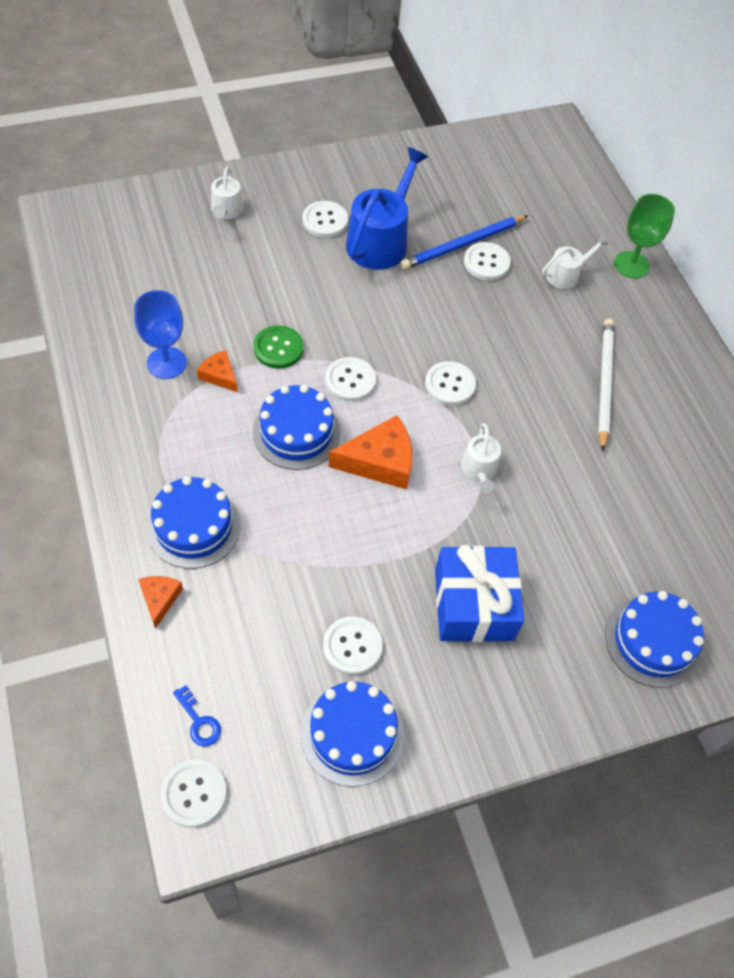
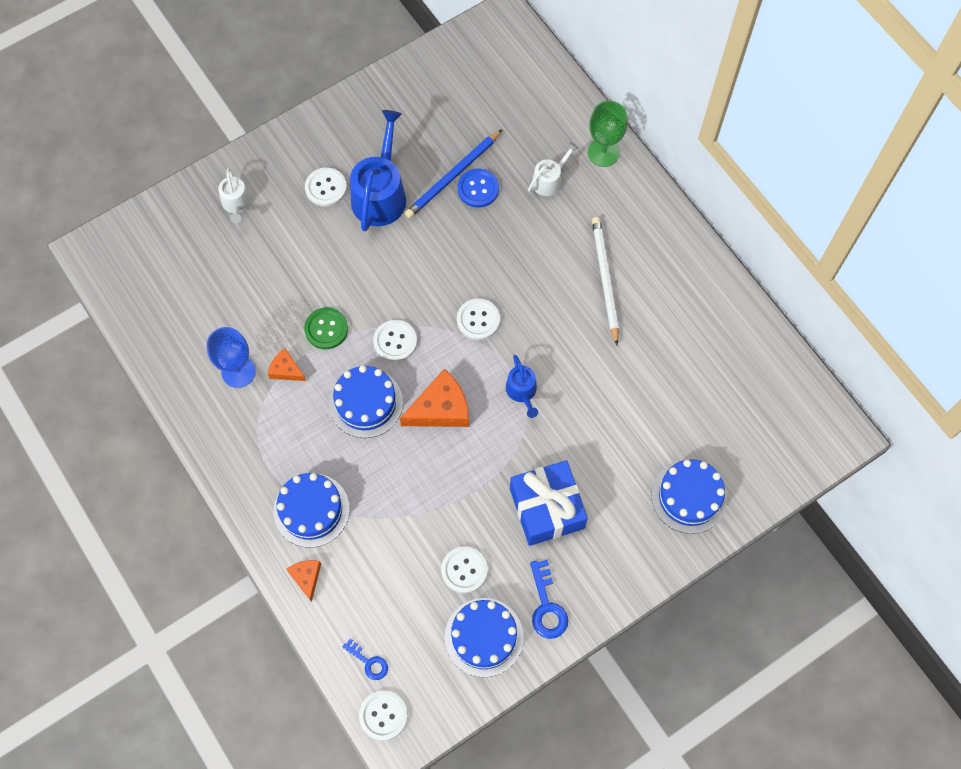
camera: 10 degrees left, 10 degrees up
white watering can [461,423,501,493] -> blue watering can [506,355,538,418]
white button [464,242,511,280] -> blue button [457,168,499,208]
none -> blue key [530,560,568,639]

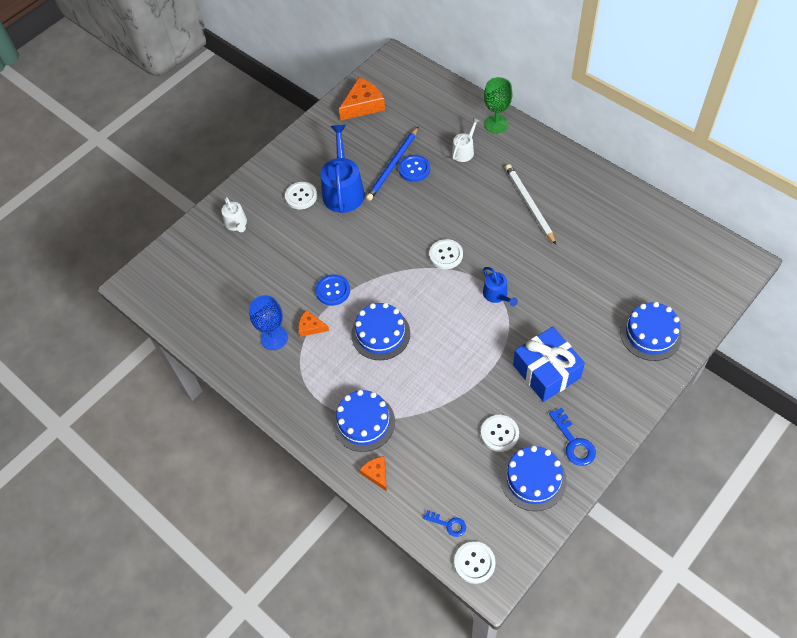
camera: 10 degrees left, 10 degrees down
green button [304,308,348,349] -> blue button [316,274,350,306]
white button [373,320,417,362] -> none
orange cheese [400,369,469,427] -> orange cheese moved to [339,77,385,120]

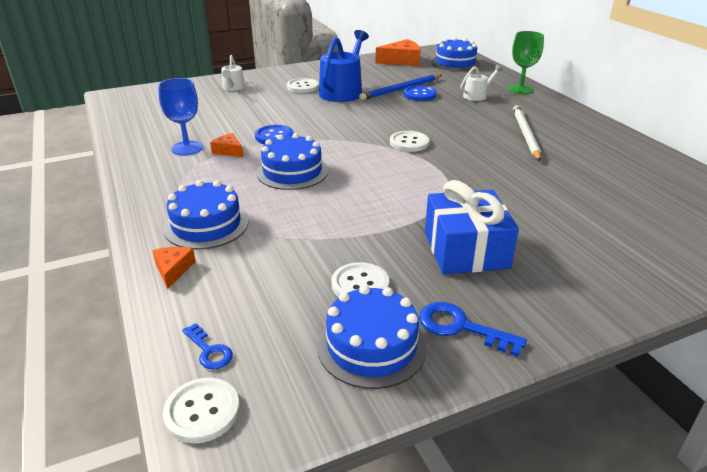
camera: 20 degrees right, 25 degrees down
blue watering can [483,267,518,306] -> none
blue key [549,407,596,466] -> blue key turned 120 degrees clockwise [419,302,527,357]
blue cake [620,302,682,361] -> blue cake moved to [431,37,480,71]

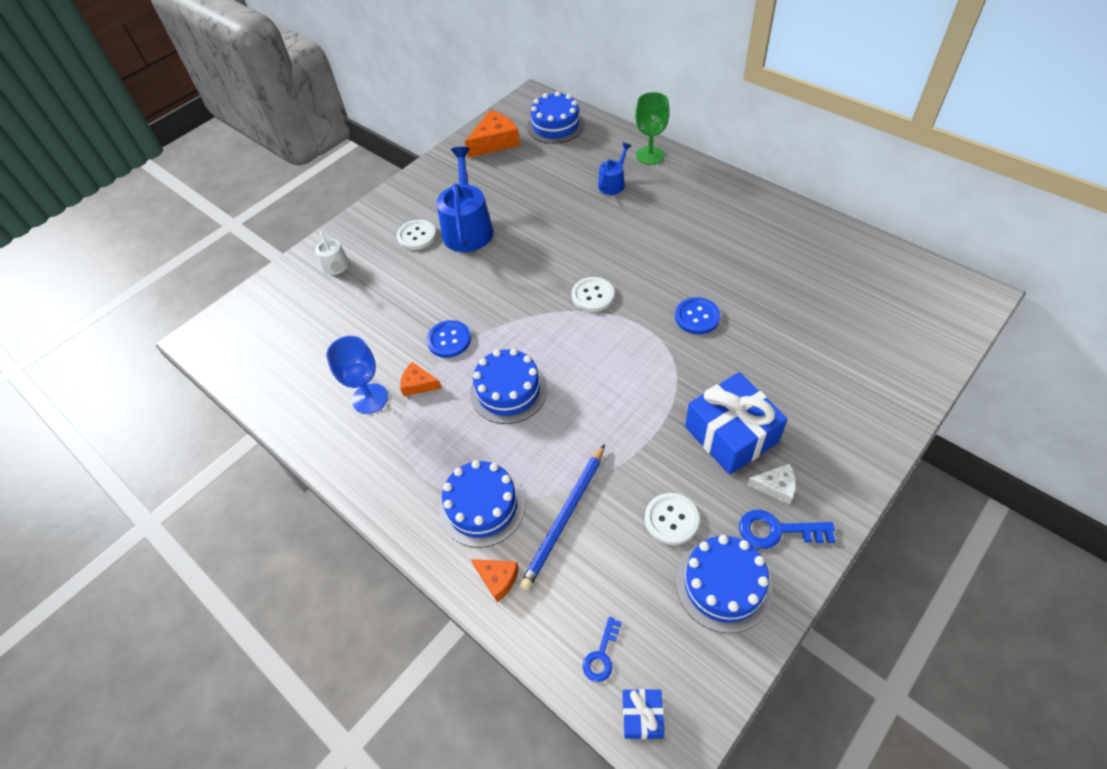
camera: 20 degrees left, 20 degrees up
orange cheese [152,247,196,289] -> orange cheese turned 150 degrees clockwise [471,559,519,602]
white button [163,378,240,444] -> blue gift [623,689,665,739]
blue key [182,323,233,370] -> blue key turned 90 degrees clockwise [583,617,622,682]
blue pencil [359,75,442,100] -> blue pencil moved to [519,444,605,590]
blue button [403,85,437,101] -> blue button moved to [675,297,720,334]
white watering can [460,65,503,101] -> blue watering can [598,143,631,195]
white pencil [513,105,541,161] -> none
none -> white cheese [747,463,796,505]

